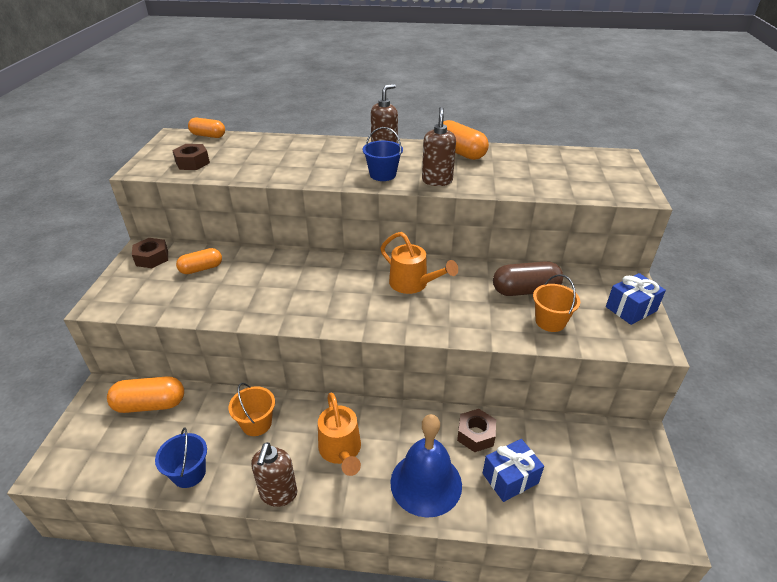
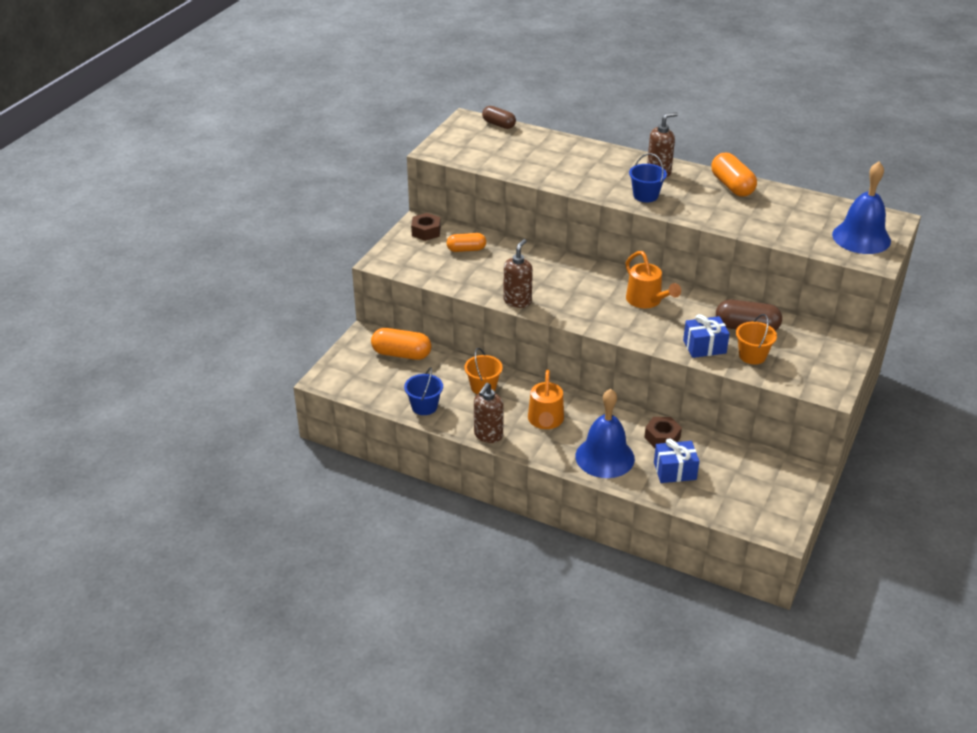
camera: 20 degrees right, 0 degrees up
brown nut [172,144,210,170] -> none
orange capsule [188,118,225,138] -> brown capsule [482,106,516,129]
brown soap dispenser [422,107,456,186] -> brown soap dispenser moved to [503,239,533,308]
blue gift [606,273,666,325] -> blue gift moved to [683,314,730,358]
none -> blue bell [832,162,891,254]

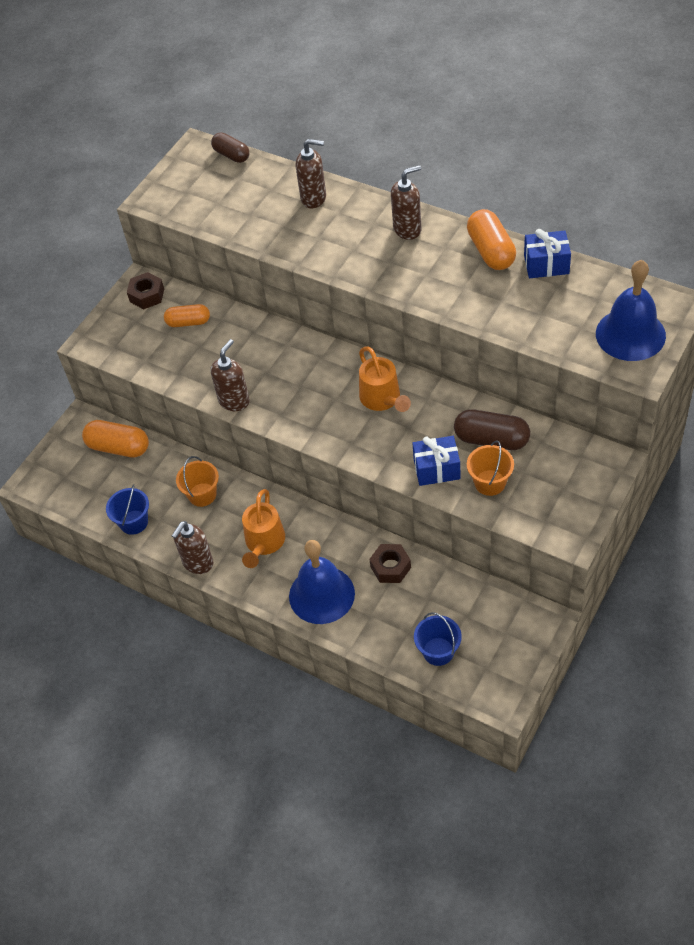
camera: 10 degrees right, 15 degrees up
blue bucket [629,153,667,202] -> blue bucket moved to [414,612,462,666]
blue gift [654,439,699,483] -> blue gift moved to [524,229,571,278]
none -> brown soap dispenser [296,139,326,208]

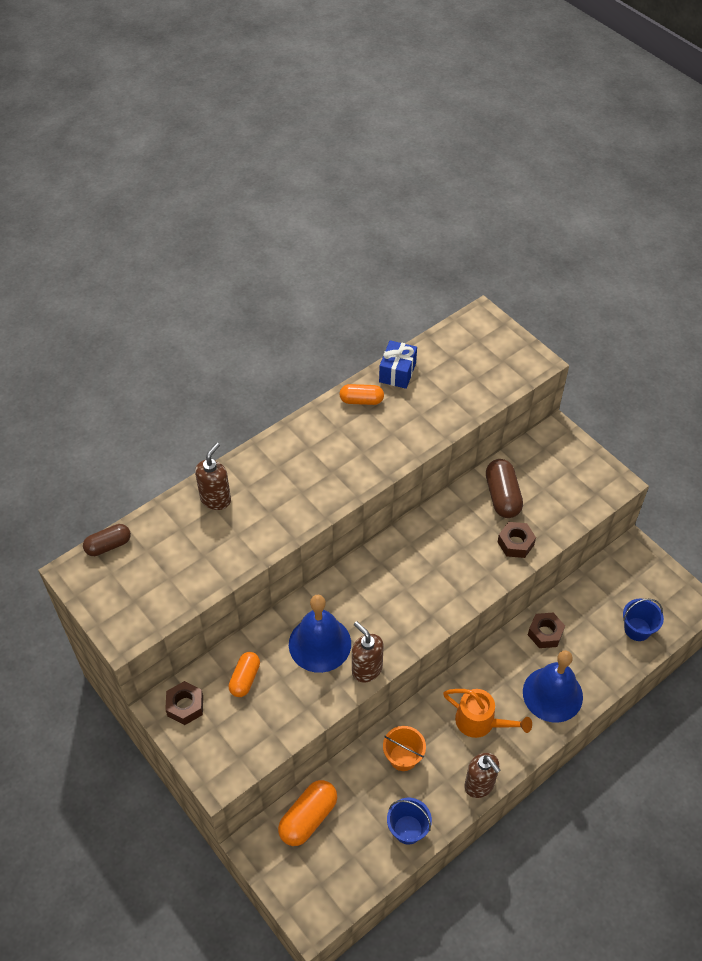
camera: 75 degrees left, 0 degrees up
orange watering can [359,347,411,412] -> none
brown soap dispenser [391,165,422,240] -> none
blue gift [412,436,461,486] -> brown nut [498,522,536,558]
brown capsule [454,409,530,450] -> brown capsule turned 45 degrees counterclockwise [486,459,523,518]
orange capsule [467,209,516,270] -> orange capsule [340,384,384,405], size x0.66
orange bucket [467,441,514,496] -> none
blue bell [596,260,666,361] -> blue bell moved to [289,595,351,673]

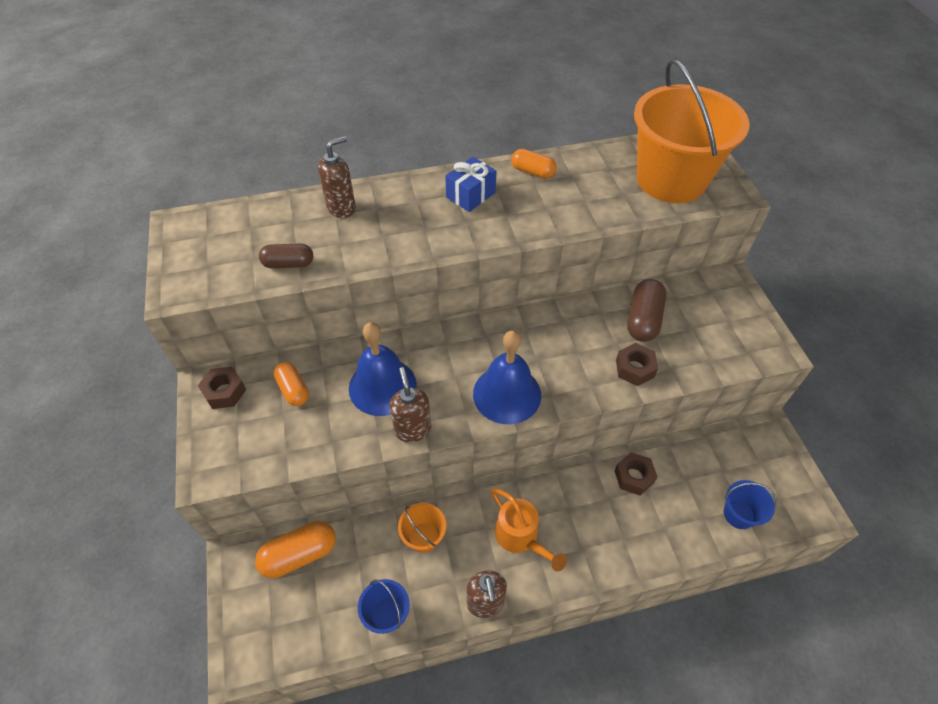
camera: 25 degrees right, 0 degrees up
brown capsule [83,524,131,556] -> brown capsule moved to [259,243,313,268]
orange capsule [229,652,260,697] -> orange capsule turned 75 degrees counterclockwise [274,362,309,406]
blue gift [379,340,417,389] -> blue gift moved to [445,157,496,212]
blue bell [523,650,583,723] -> blue bell moved to [473,331,541,424]
none -> orange bucket [634,59,749,203]

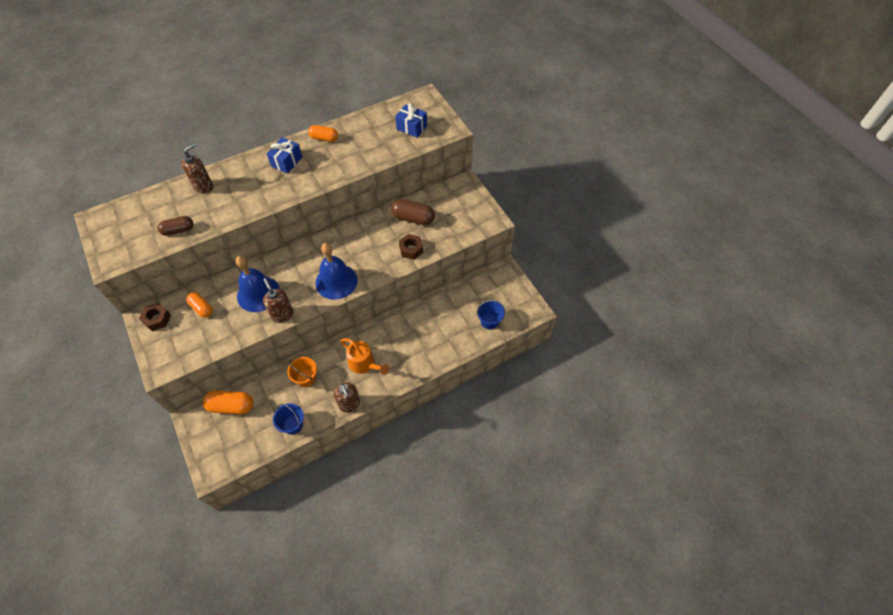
camera: 15 degrees left, 5 degrees up
orange capsule [255,521,336,578] -> orange capsule turned 45 degrees clockwise [203,390,254,414]
brown nut [614,452,657,496] -> none
brown capsule [627,279,667,342] -> brown capsule turned 75 degrees counterclockwise [391,199,435,225]
orange bucket [634,59,749,203] -> blue gift [395,103,427,138]

